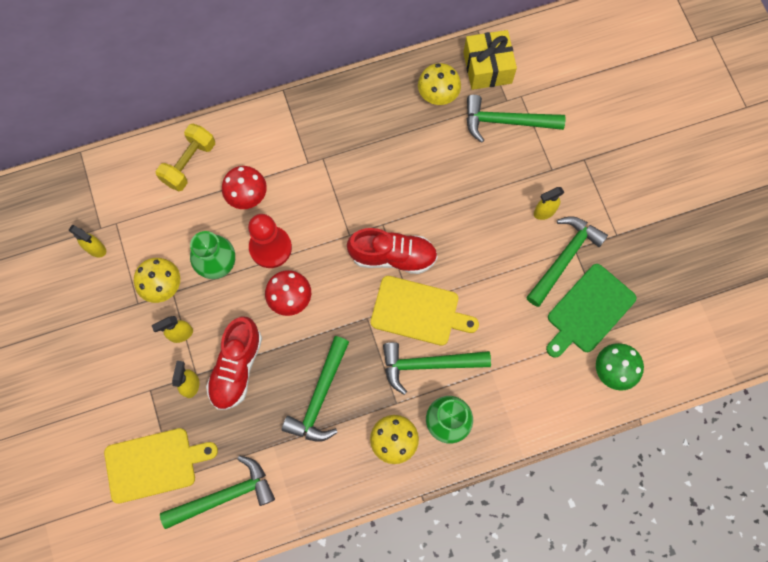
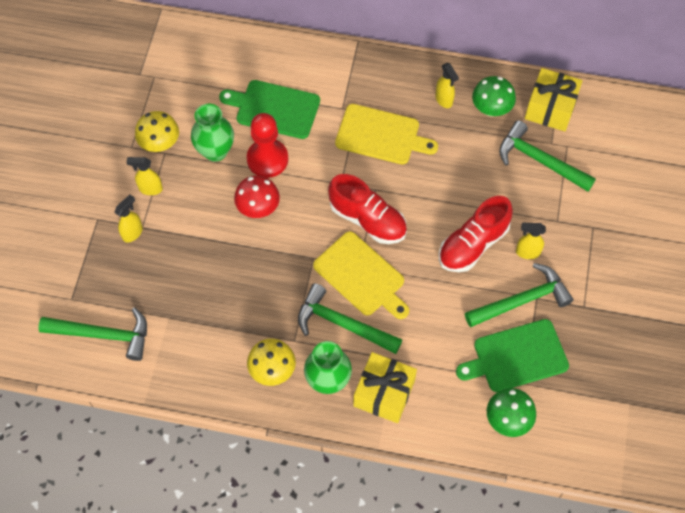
camera: 30 degrees right, 10 degrees down
yellow spray bottle [69,225,106,257] -> yellow spray bottle moved to [435,63,459,108]
yellow cutting board [104,428,218,503] -> yellow cutting board moved to [335,104,438,164]
yellow dumbbell [156,124,215,191] -> none
red shoe [206,316,262,410] -> red shoe moved to [439,196,513,272]
red mushroom [222,166,267,209] -> green cutting board [219,80,320,139]
green hammer [282,336,349,442] -> none
yellow mushroom [418,63,461,105] -> green mushroom [472,76,516,117]
none -> yellow gift [353,352,417,423]

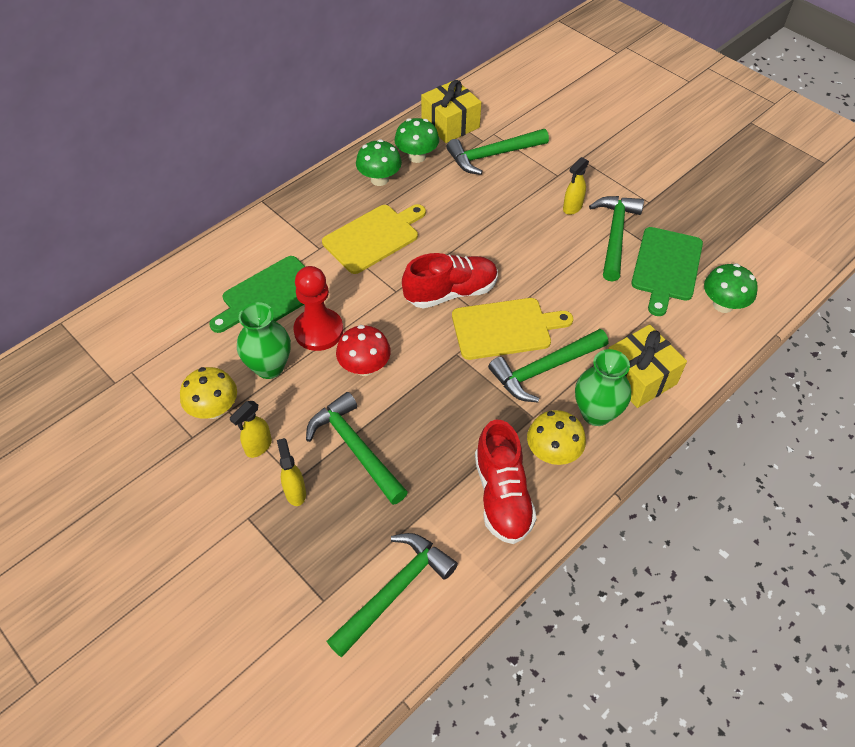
camera: 55 degrees left, 10 degrees down
yellow spray bottle [435,63,459,108] -> green mushroom [356,139,402,186]
red shoe [439,196,513,272] -> red shoe moved to [475,420,537,544]
none -> green hammer [306,392,408,505]

